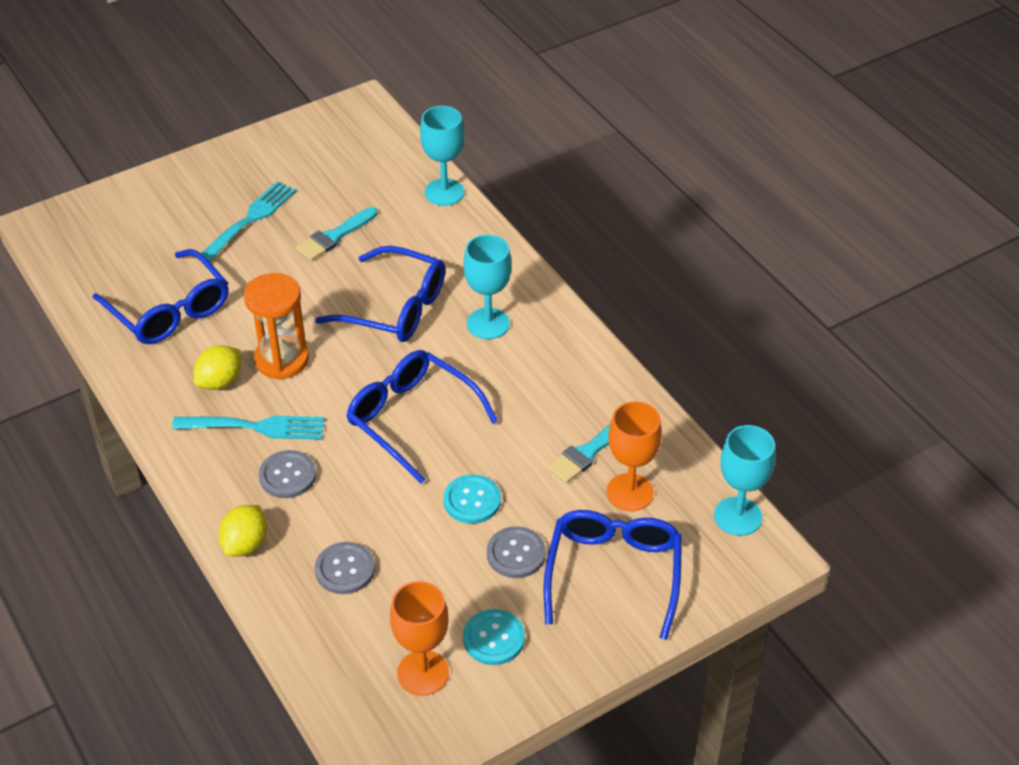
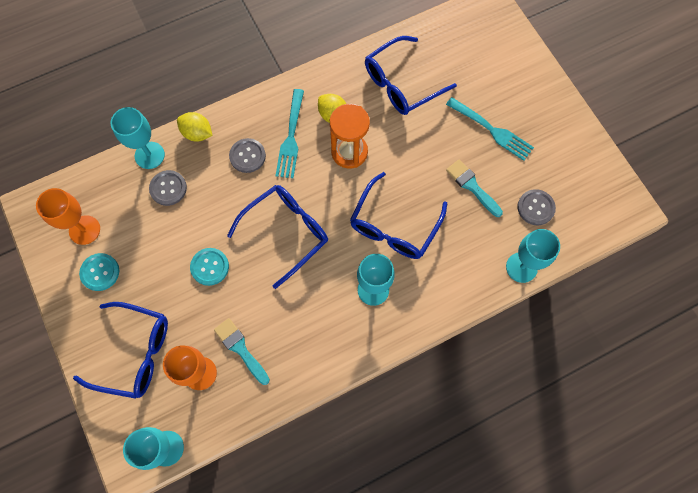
camera: 95 degrees right, 25 degrees up
grey button [487,526,546,578] -> grey button moved to [517,189,556,225]
none -> turquoise goblet [111,107,165,169]

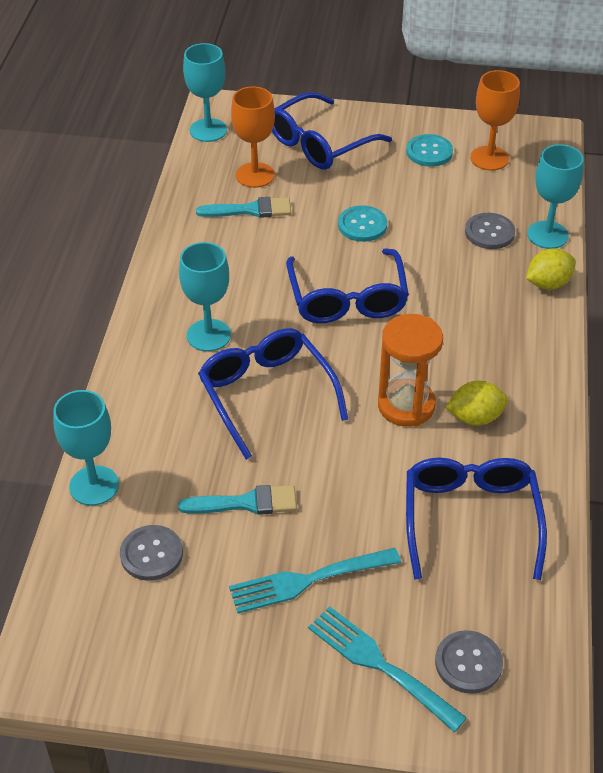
camera: 125 degrees right, 25 degrees down
grey button [229,138,266,173] -> grey button moved to [435,630,503,694]
turquoise fork [276,89,304,178] -> turquoise fork moved to [308,606,467,732]

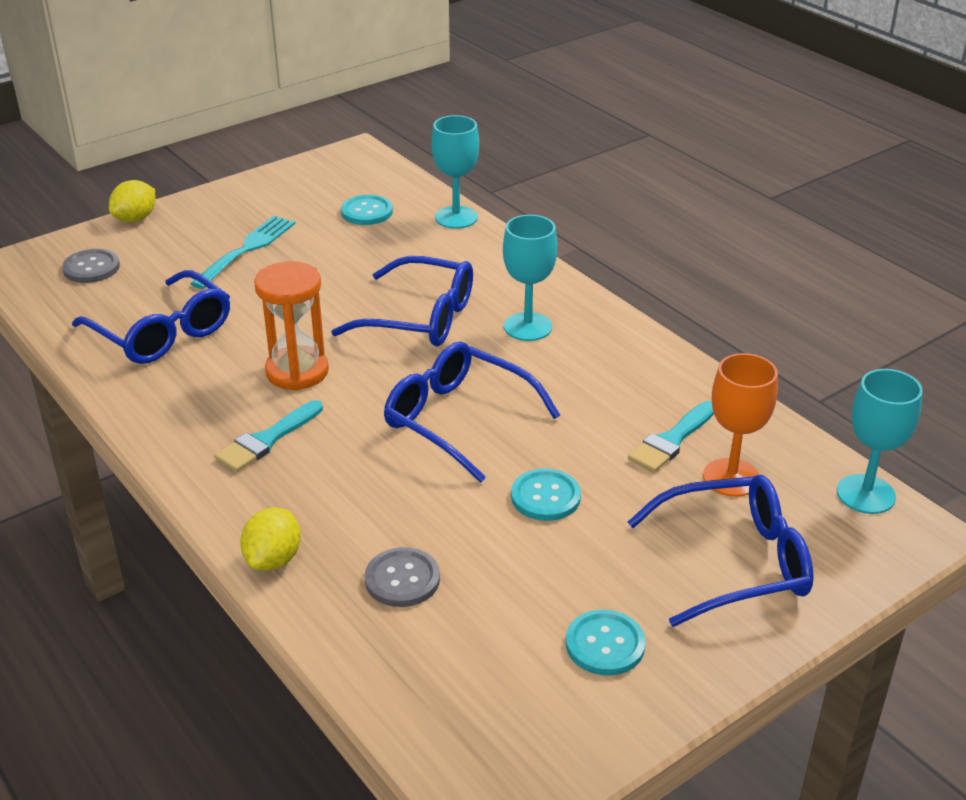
camera: 135 degrees right, 10 degrees down
grey button [120,525,183,581] -> turquoise button [341,195,393,225]
turquoise brush [178,485,297,515] -> turquoise brush moved to [215,400,323,472]
blue glasses [272,92,392,170] -> blue glasses turned 75 degrees clockwise [628,475,814,627]
turquoise fork [308,606,467,732] -> none
yellow lemon [445,381,508,426] -> yellow lemon moved to [109,180,156,222]
orange goblet [470,70,520,171] -> none
turquoise goblet [527,144,584,249] -> none

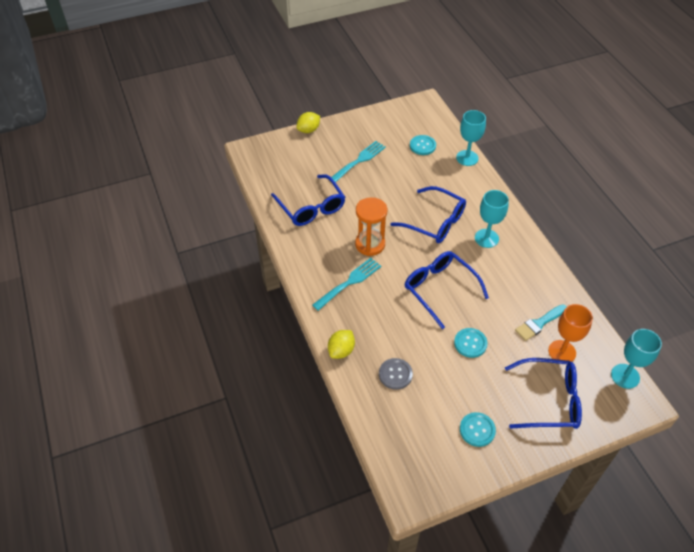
camera: 15 degrees right, 15 degrees up
grey button [62,249,120,283] -> none
turquoise brush [215,400,323,472] -> turquoise fork [312,258,381,311]

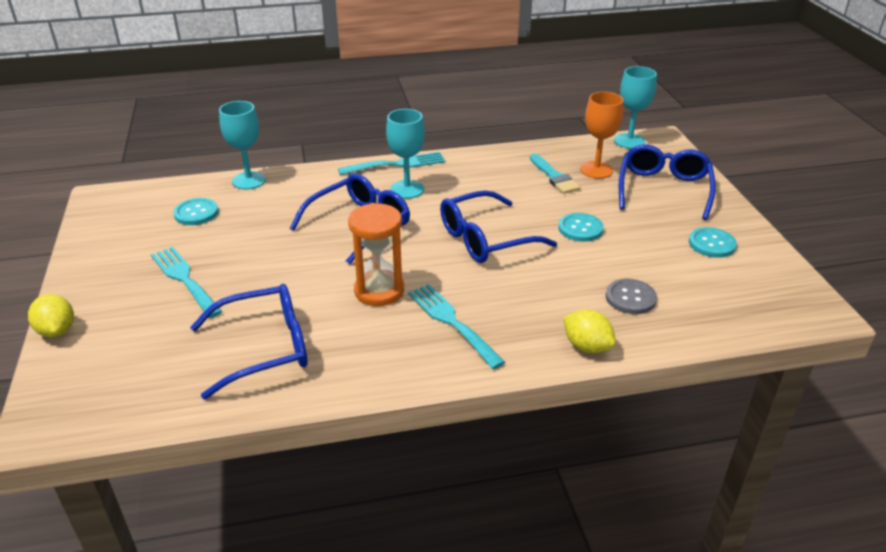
camera: 80 degrees left, 15 degrees down
none -> turquoise fork [338,152,445,175]

